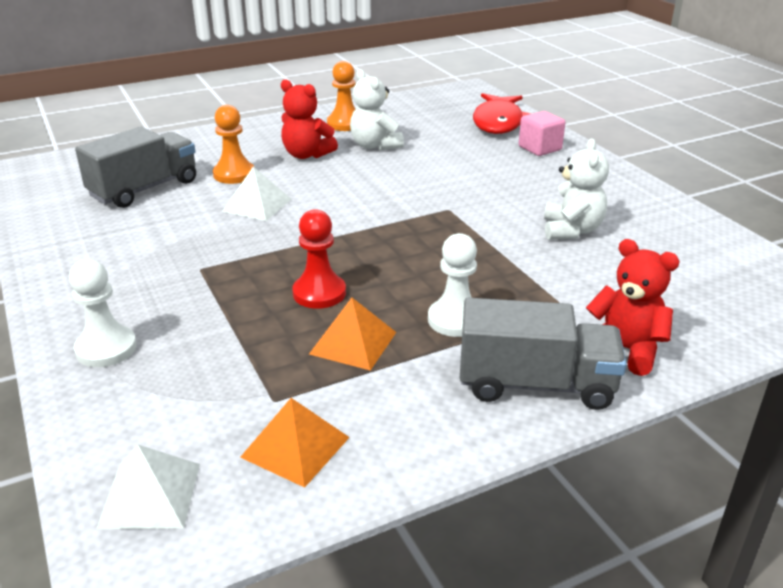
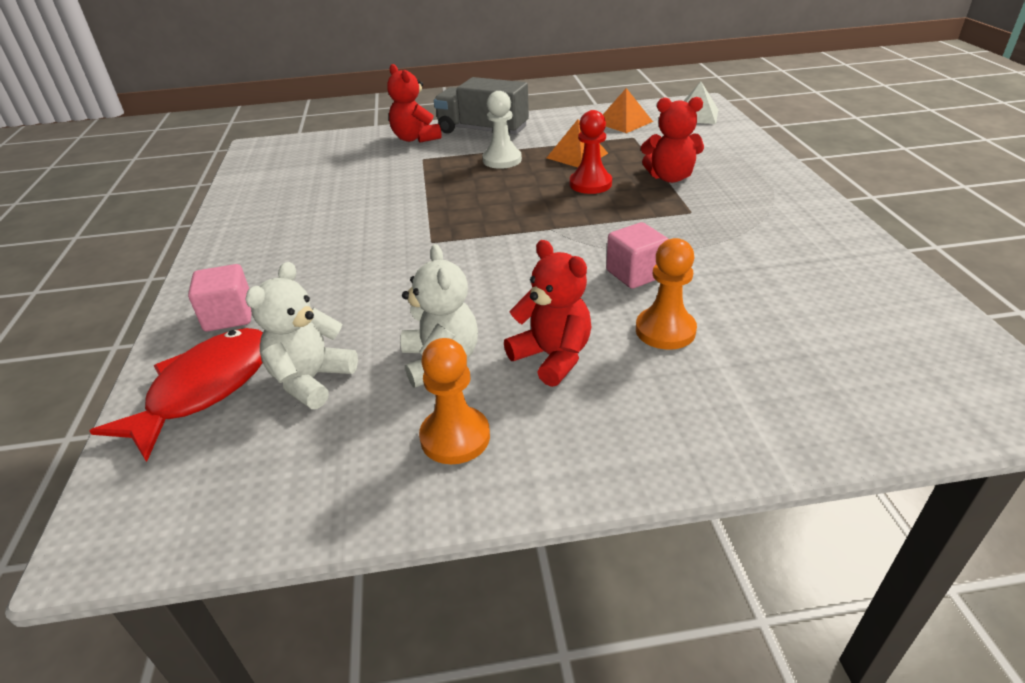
camera: 160 degrees left, 5 degrees up
white pawn [69,259,137,367] -> none
grey truck [75,127,196,208] -> none
white pyramid [222,167,291,221] -> pink cube [606,222,668,289]
white teddy bear [544,138,609,240] -> white teddy bear moved to [245,262,358,409]
none -> red teddy bear [641,97,704,183]

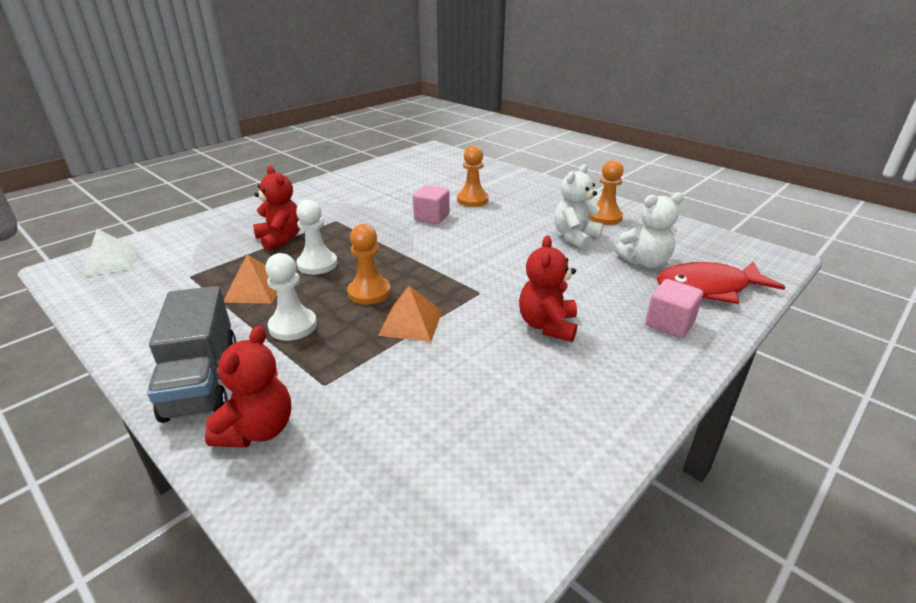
camera: 130 degrees left, 5 degrees down
red teddy bear [504,240,591,387] -> red teddy bear moved to [519,235,577,342]
red pawn [570,110,612,194] -> white pawn [296,200,337,275]
orange pyramid [603,88,653,133] -> orange pyramid moved to [378,286,442,342]
none -> orange pawn [347,224,391,305]

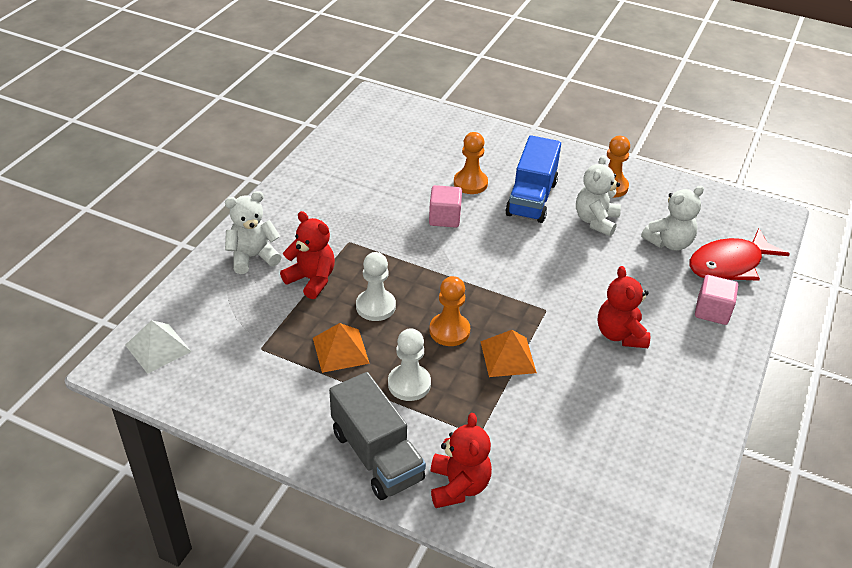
camera: 20 degrees left, 10 degrees up
none -> white teddy bear [225,191,281,274]
none -> blue truck [505,135,561,223]

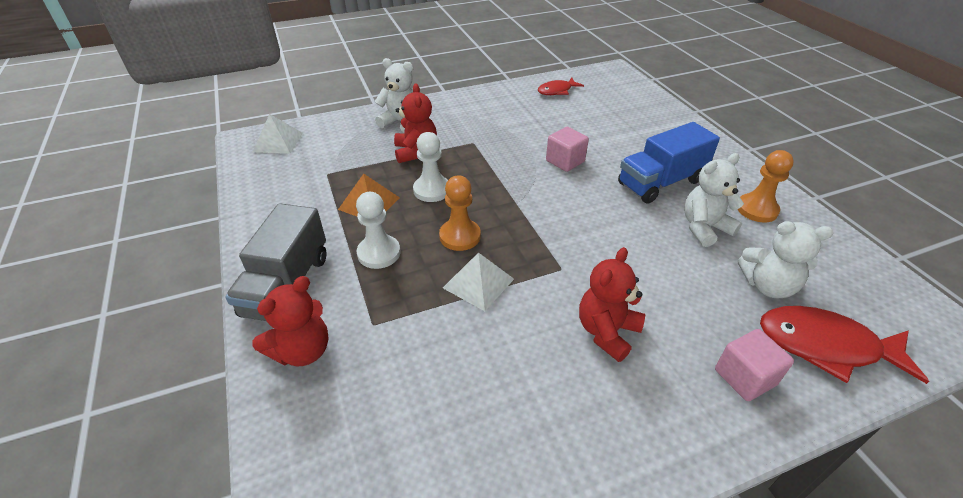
camera: 45 degrees right, 0 degrees up
orange pawn [454,132,488,194] -> none
orange pyramid [480,330,537,377] -> white pyramid [443,252,514,311]
none -> red fish [538,78,584,95]

